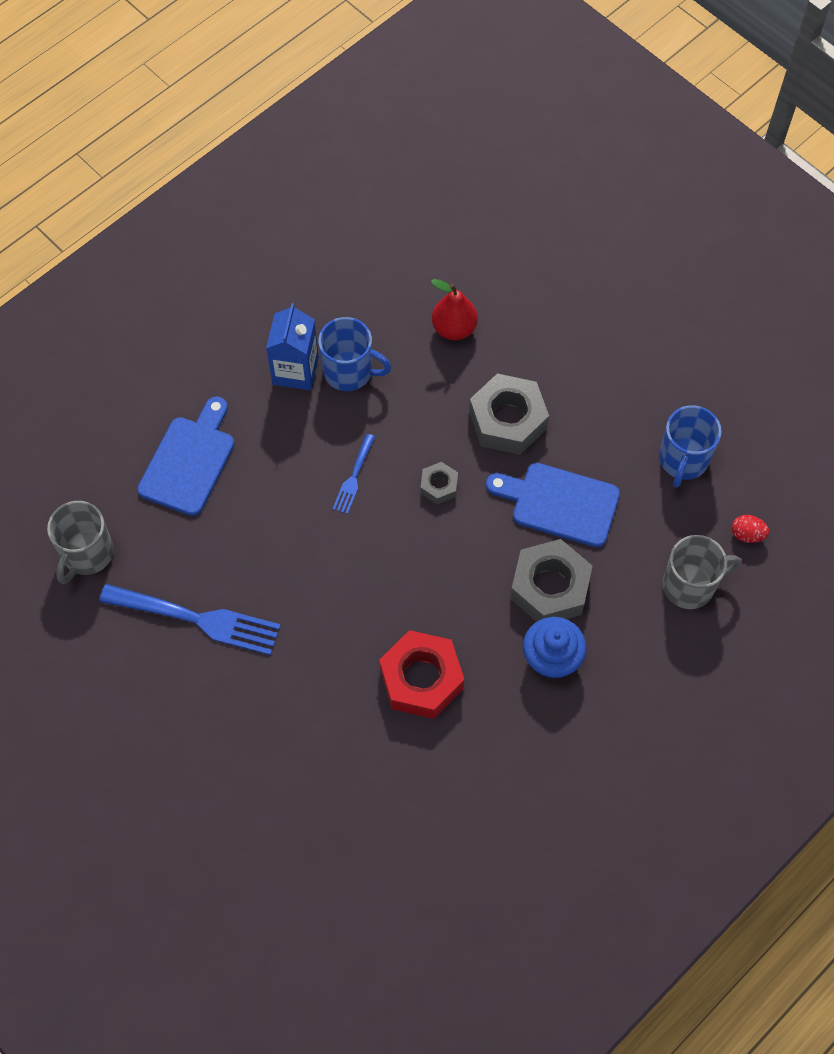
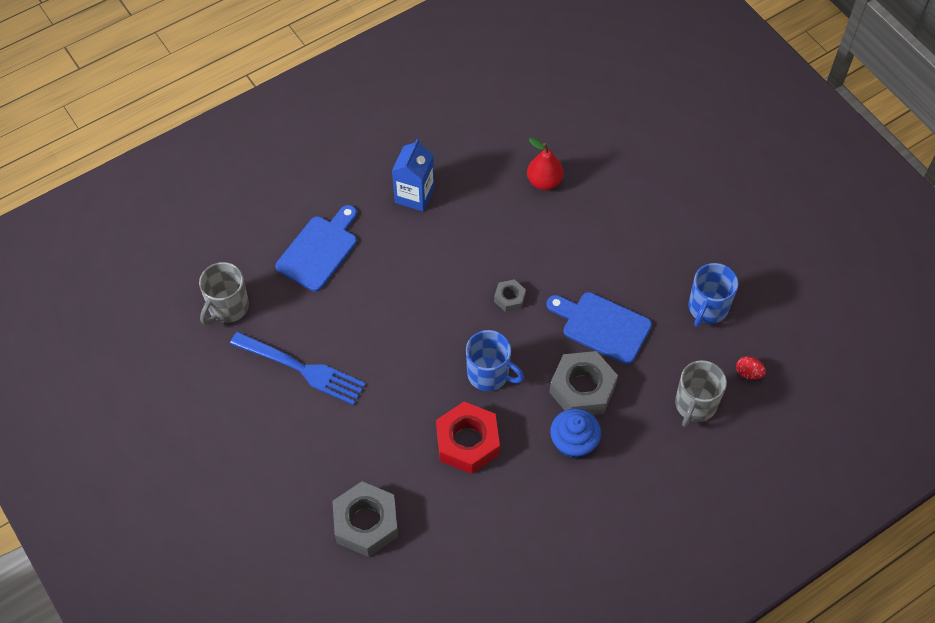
camera: 10 degrees right, 5 degrees down
blue mug [318,317,391,391] -> blue mug moved to [466,330,524,391]
blue fork [333,434,375,514] -> none
grey nut [469,373,549,455] -> grey nut moved to [332,481,398,557]
grey mug [662,535,742,609] -> grey mug turned 120 degrees clockwise [675,360,727,427]

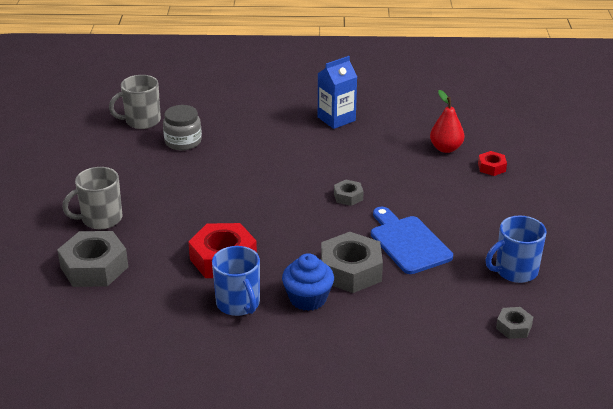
camera: 35 degrees right, 25 degrees down
blue fork [230,332,366,405] -> none
blue cutting board [275,205,357,292] -> none
blue mug [466,330,524,391] -> blue mug moved to [212,246,260,316]
grey mug [675,360,727,427] -> grey mug moved to [62,167,122,229]
red egg [736,356,766,380] -> grey nut [496,307,533,339]
none -> grey jar [163,105,202,150]
none -> red nut [478,151,507,176]

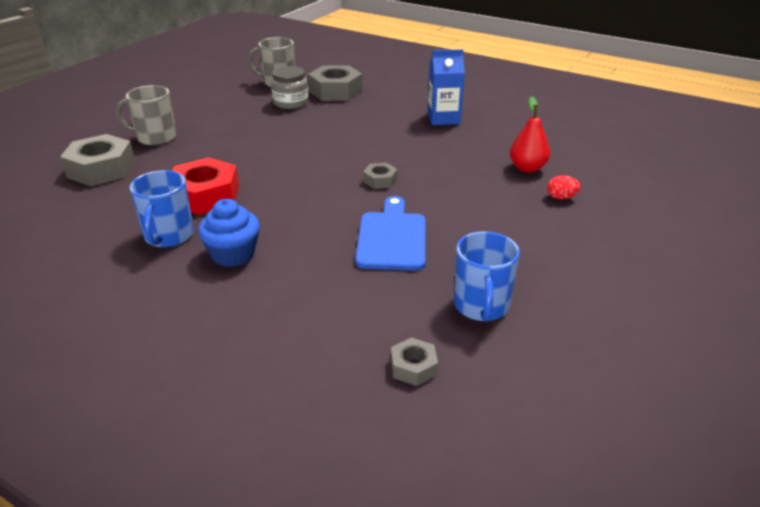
camera: 30 degrees right, 0 degrees up
grey nut [321,232,383,293] -> grey nut moved to [308,65,362,101]
red nut [478,151,507,176] -> red egg [547,175,580,200]
blue mug [486,216,547,283] -> blue mug turned 90 degrees counterclockwise [454,232,520,322]

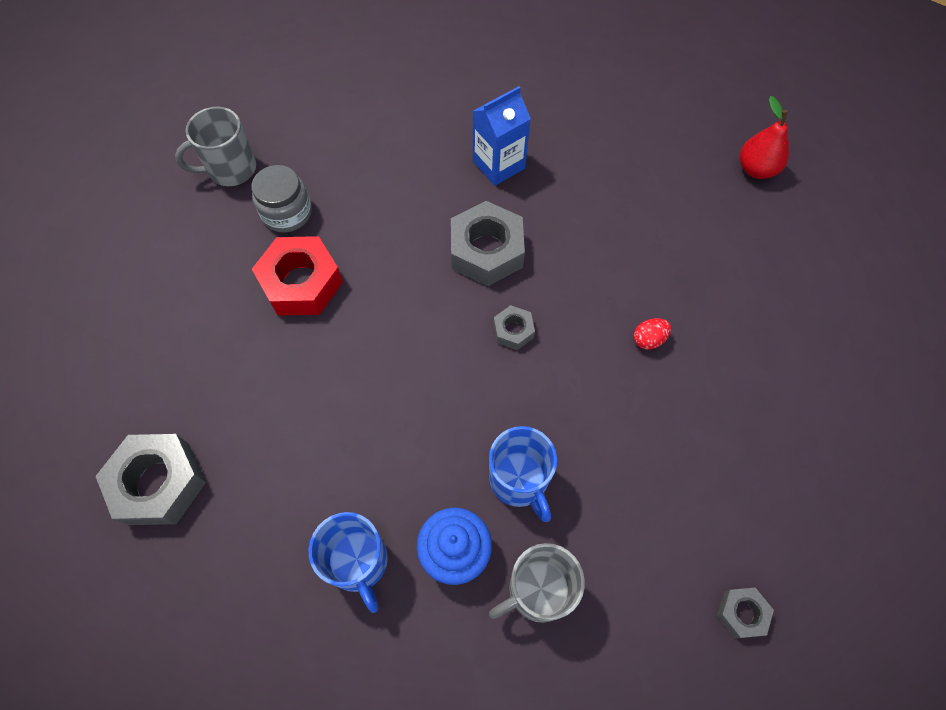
camera: 30 degrees left, 30 degrees up
grey mug [116,85,176,145] -> grey mug moved to [489,543,585,623]
red nut [172,158,239,215] -> red nut moved to [252,236,343,316]
grey nut [308,65,362,101] -> grey nut moved to [451,201,525,286]
blue cutting board [355,196,426,270] -> none
blue mug [454,232,520,322] -> blue mug moved to [489,426,557,522]
red pear [510,97,550,172] -> red pear moved to [740,96,789,179]
red egg [547,175,580,200] -> red egg moved to [634,318,671,350]

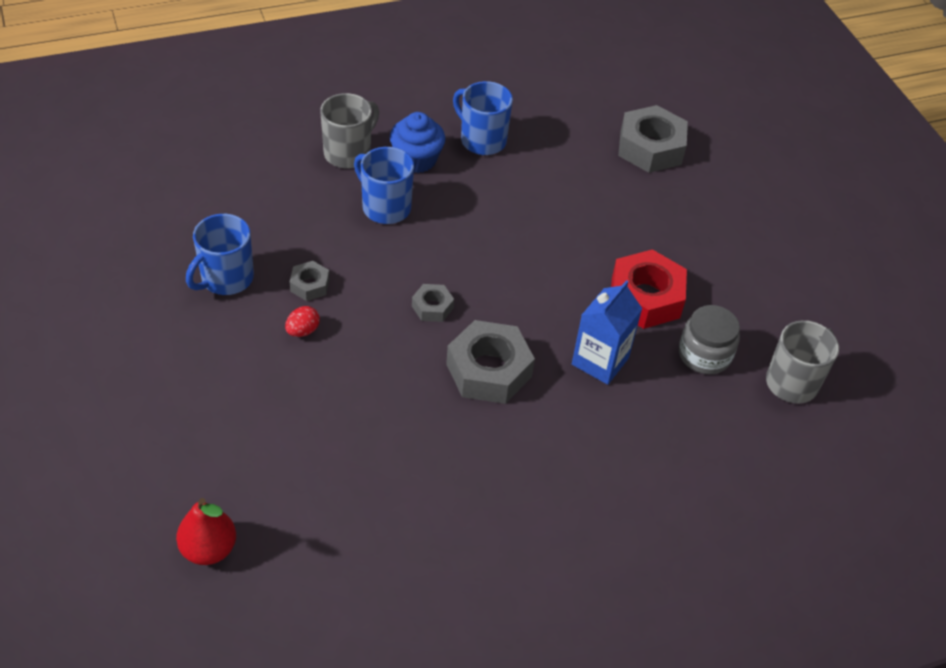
camera: 155 degrees right, 15 degrees down
blue carton [472,86,531,186] -> blue carton moved to [572,280,642,385]
grey nut [717,588,774,638] -> grey nut moved to [290,261,330,301]
none -> blue mug [186,214,254,295]

